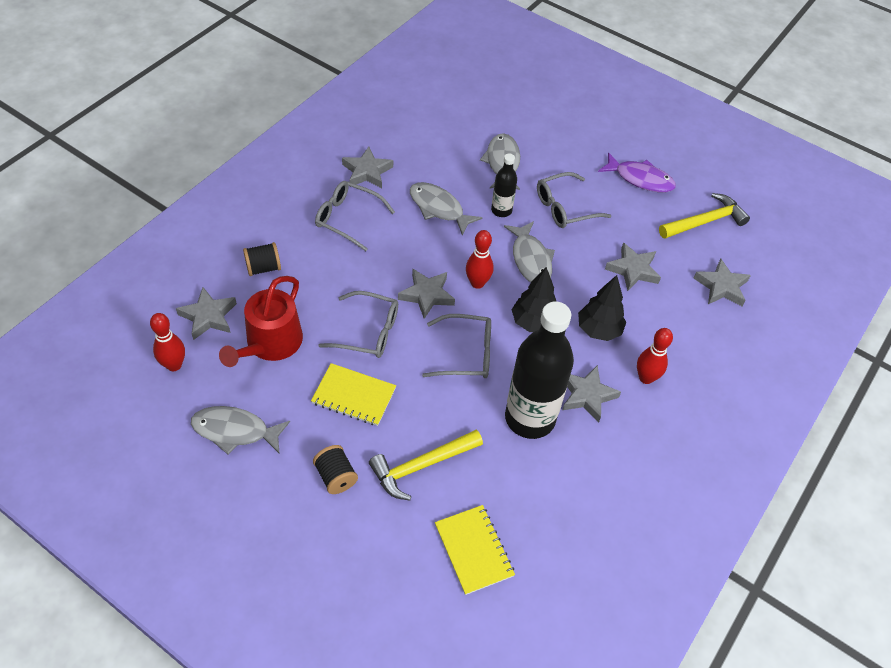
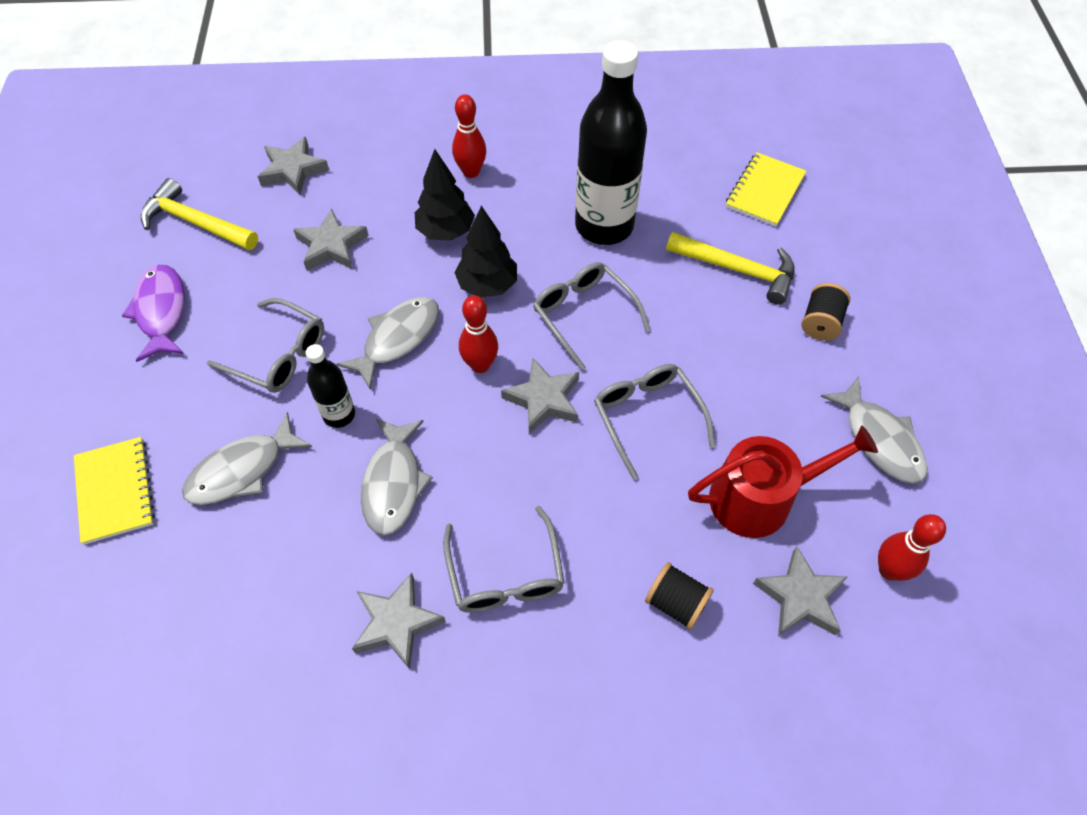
camera: 125 degrees left, 5 degrees up
yellow notebook [311,363,396,426] -> yellow notebook moved to [74,437,155,545]
grey star [563,365,621,422] -> none

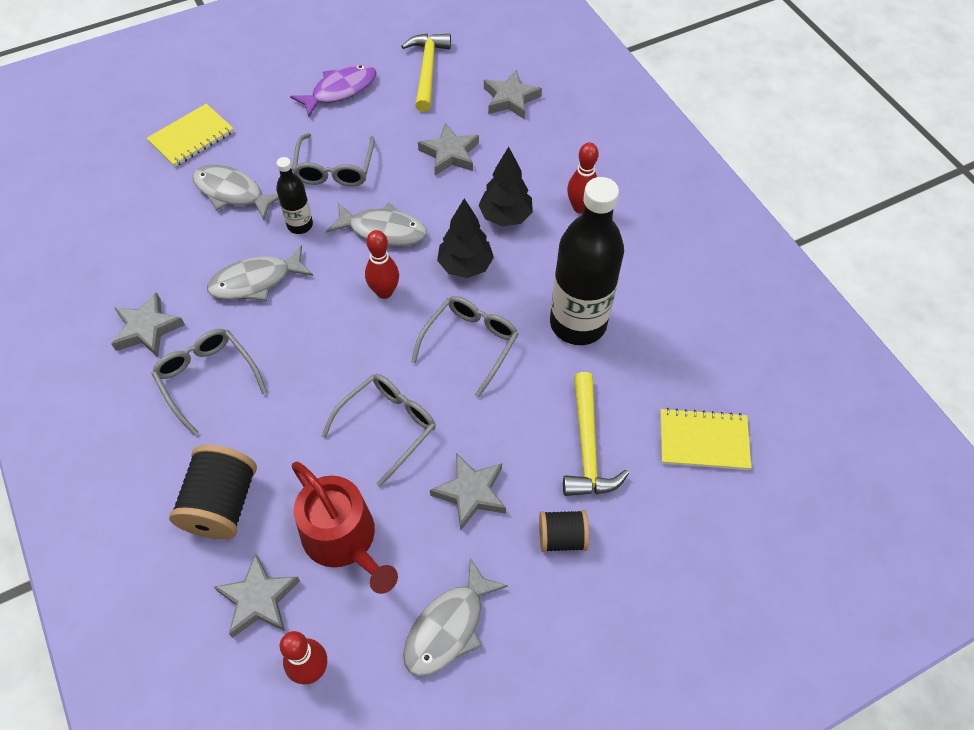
camera: 65 degrees right, 0 degrees up
grey glasses [443,506,565,613] -> grey glasses turned 90 degrees clockwise [151,329,267,436]
grey star [501,358,579,434] -> grey star moved to [430,453,506,530]
black spool [645,562,714,630] -> black spool [169,445,257,539], size x1.64

